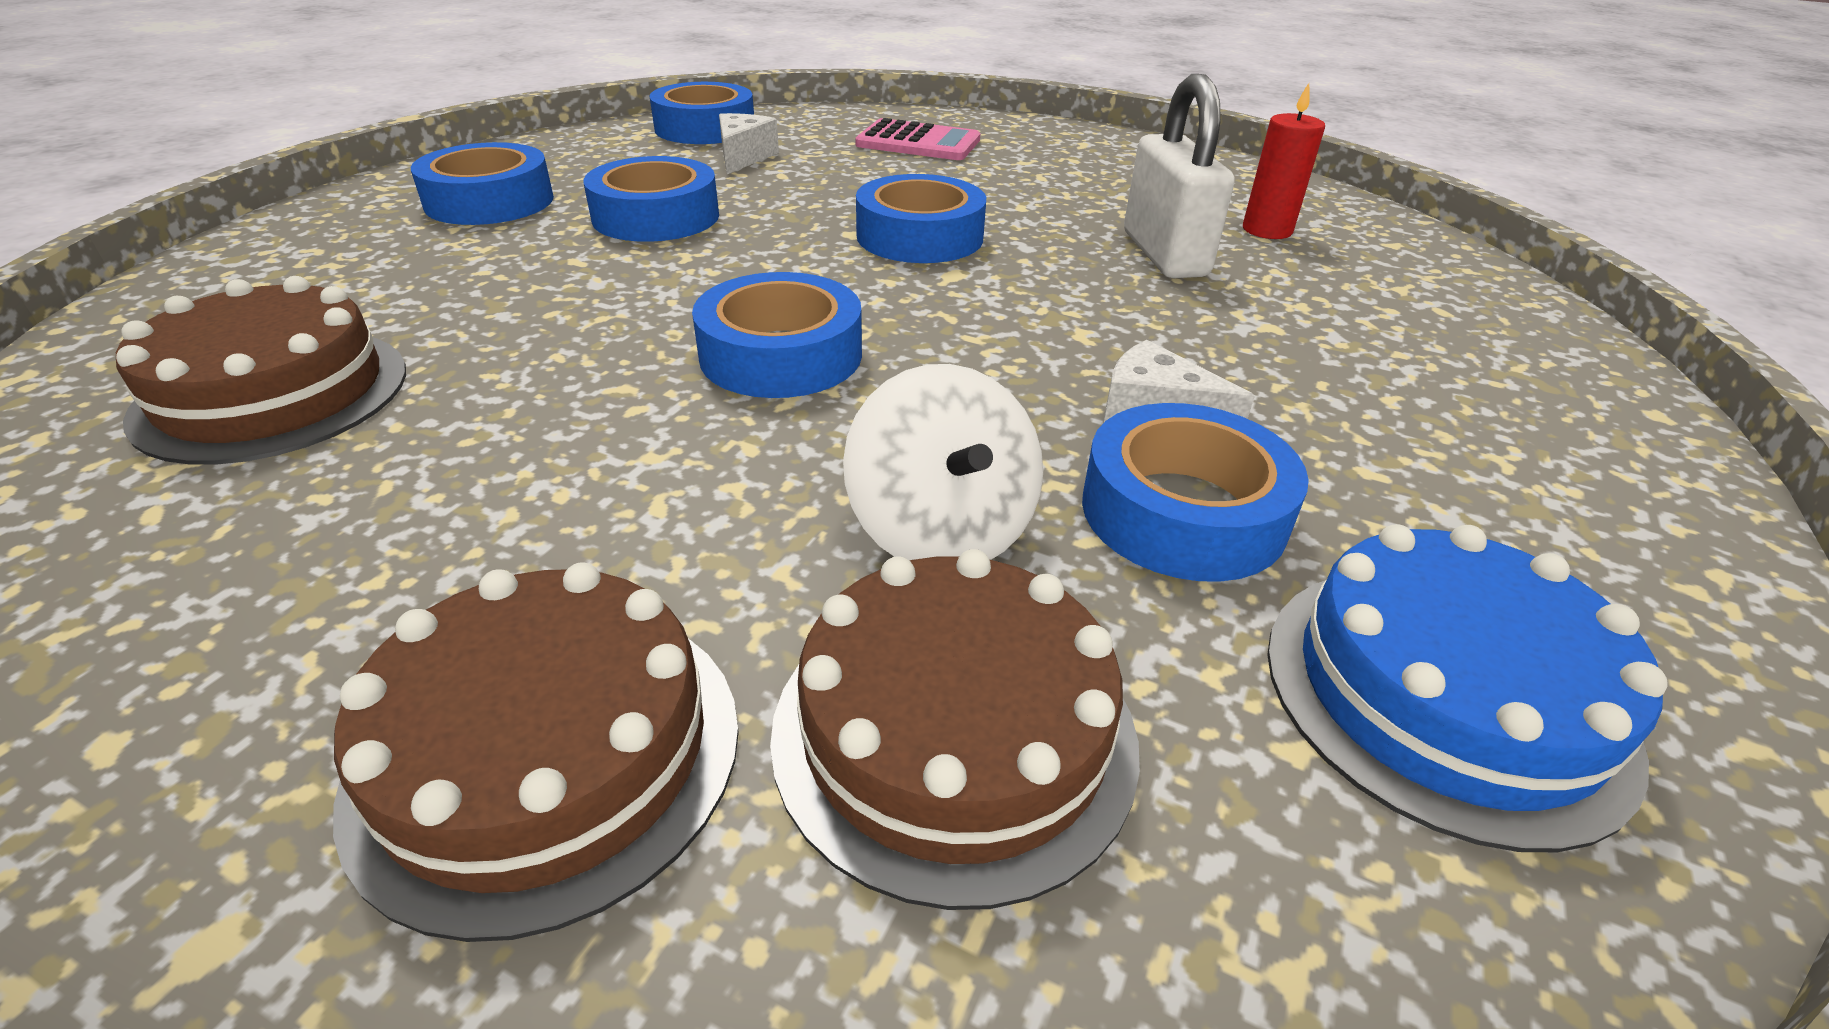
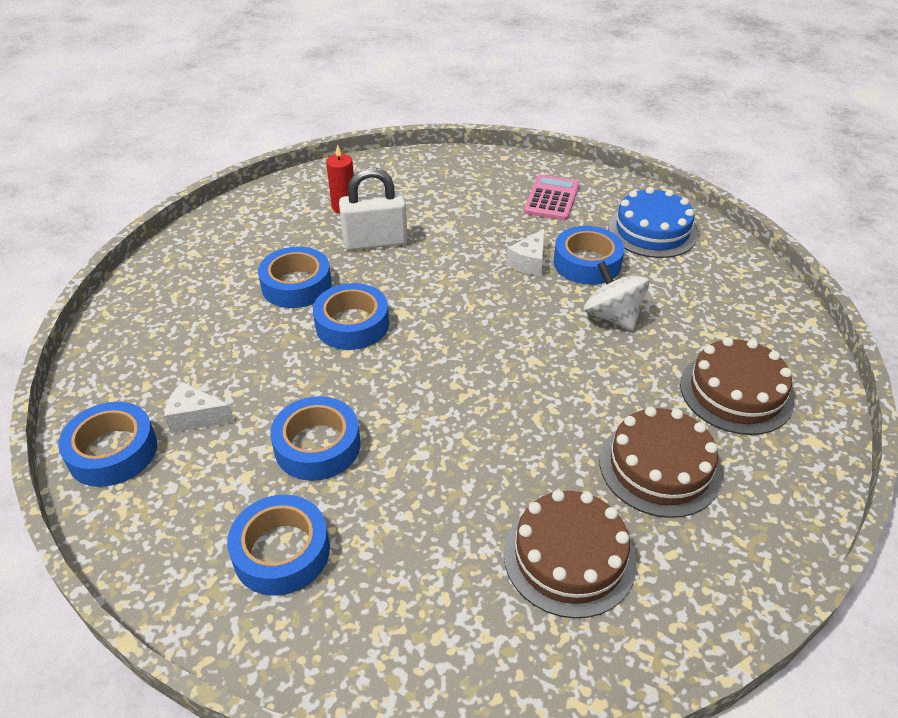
camera: 90 degrees left, 5 degrees up
blue tape [692,272,862,398] -> blue tape moved to [258,247,332,308]
brown cake [770,549,1140,910] -> brown cake moved to [600,407,722,518]
white spinning top [843,364,1043,560] -> white spinning top turned 105 degrees counterclockwise [584,261,649,331]
pink calculator [855,118,980,160] -> pink calculator moved to [524,175,579,220]

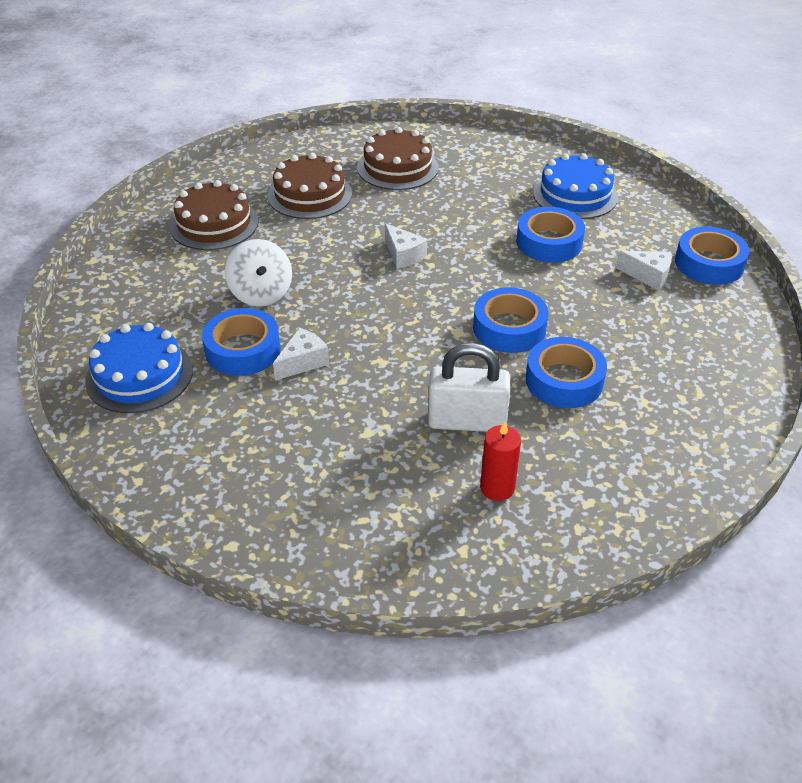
camera: 165 degrees left, 0 degrees up
blue tape [227,495,330,596] -> blue cake [533,153,618,219]
pink calculator [524,175,579,220] -> none
none -> white cheese [385,223,427,269]

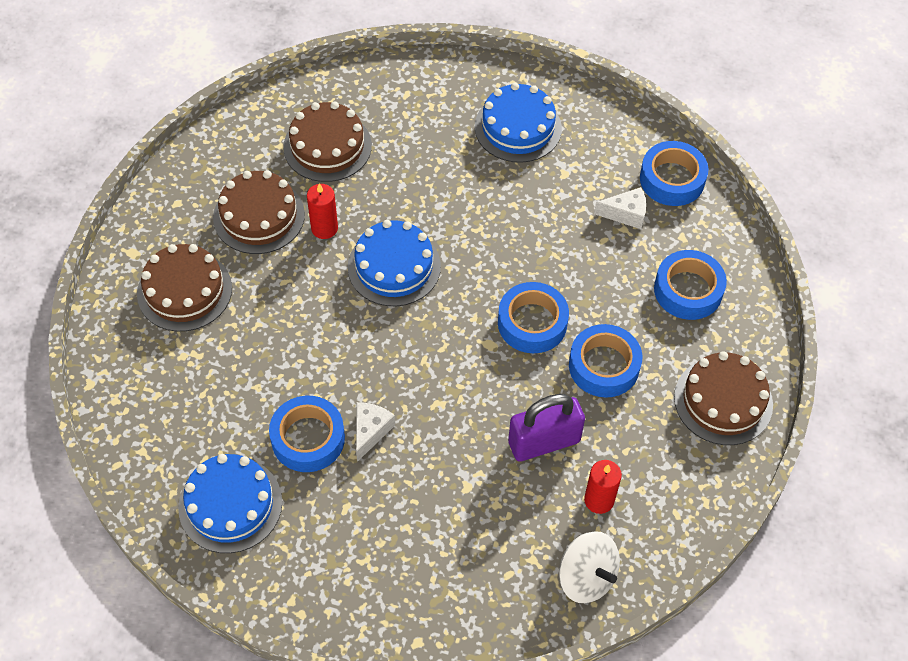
camera: 25 degrees left, 15 degrees up
white spinning top [225,239,292,307] -> white spinning top moved to [559,531,620,603]
white cheese [385,223,427,269] -> blue cake [348,220,441,306]
white padlock [428,343,511,432] -> purple padlock [508,394,585,462]
blue tape [516,207,585,263] -> blue tape moved to [654,250,727,320]
none -> red candle [307,183,338,239]
none -> brown cake [674,351,773,445]

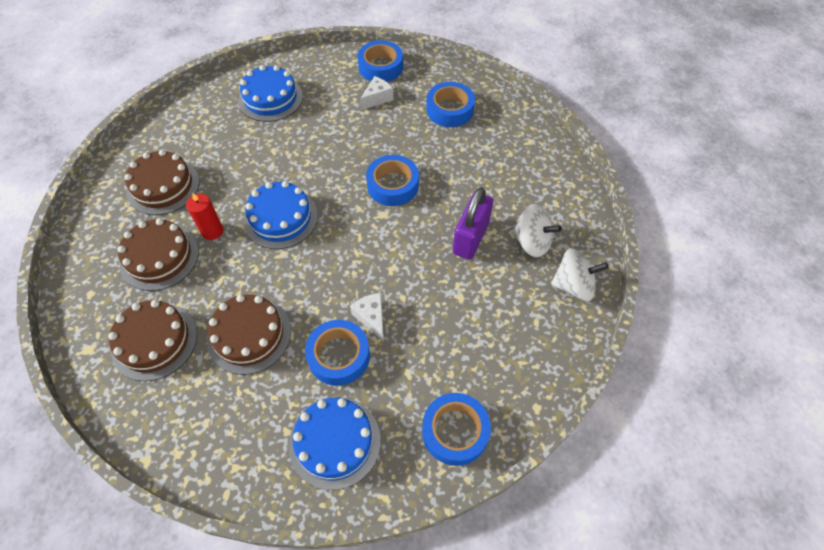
camera: 45 degrees left, 0 degrees up
blue tape [569,324,643,398] -> blue tape moved to [422,393,491,466]
red candle [584,460,622,514] -> white spinning top [512,204,562,257]
brown cake [674,351,773,445] -> brown cake moved to [207,294,291,375]

